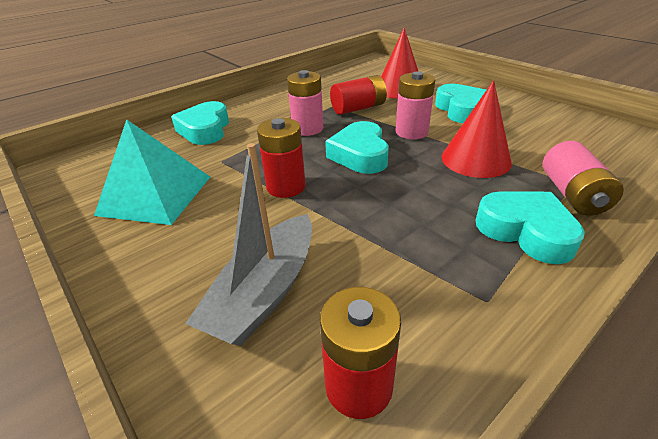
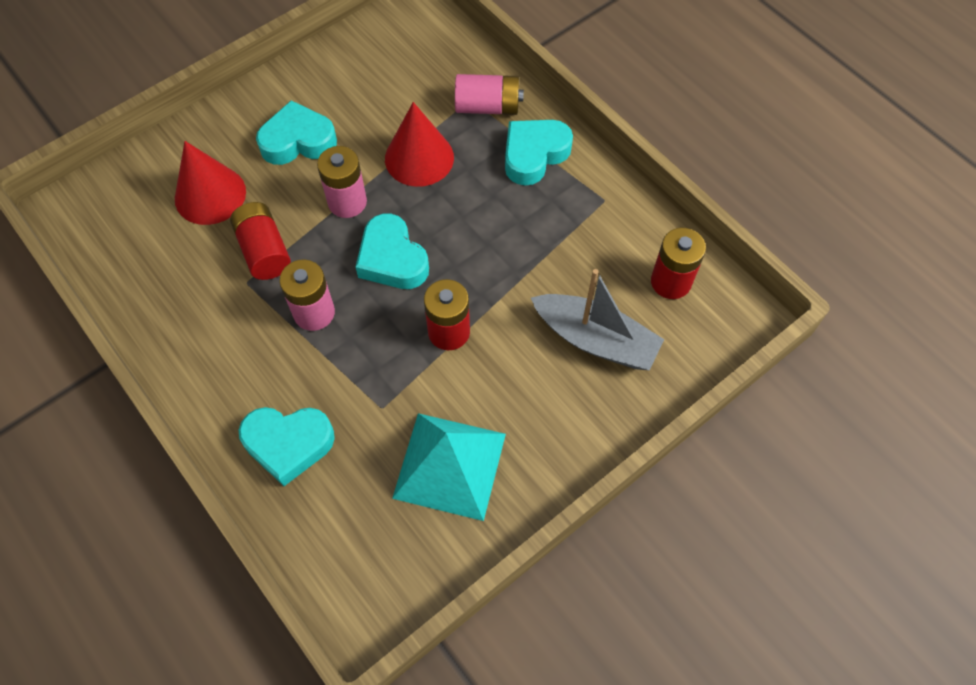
camera: 90 degrees left, 25 degrees up
turquoise heart [325,121,389,174] -> turquoise heart turned 60 degrees clockwise [356,214,429,289]

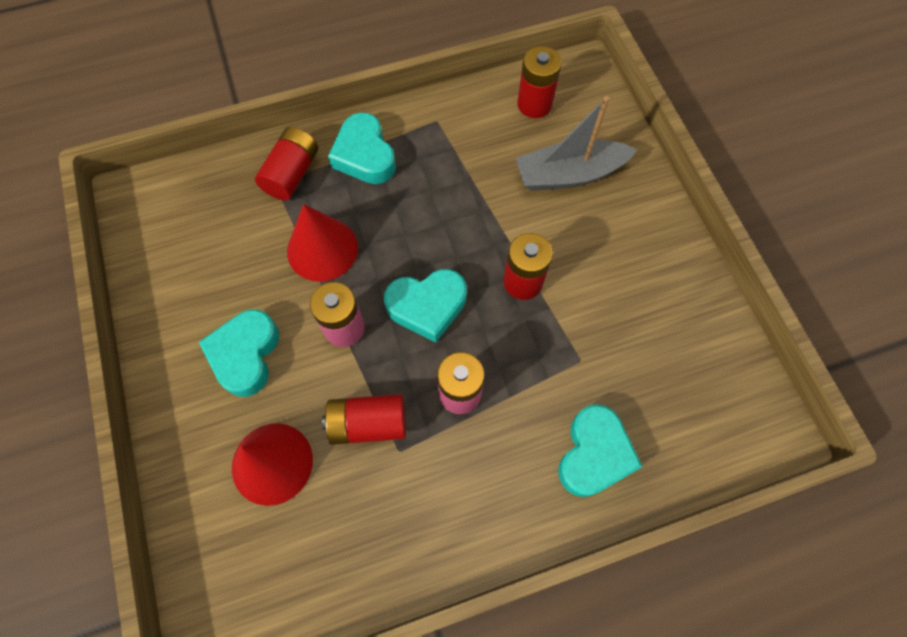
camera: 70 degrees left, 5 degrees up
turquoise pyramid [392,413,506,521] -> none
pink battery [455,74,524,115] -> red battery [255,127,318,200]
grey boat [531,269,665,370] -> grey boat turned 150 degrees counterclockwise [516,96,638,191]

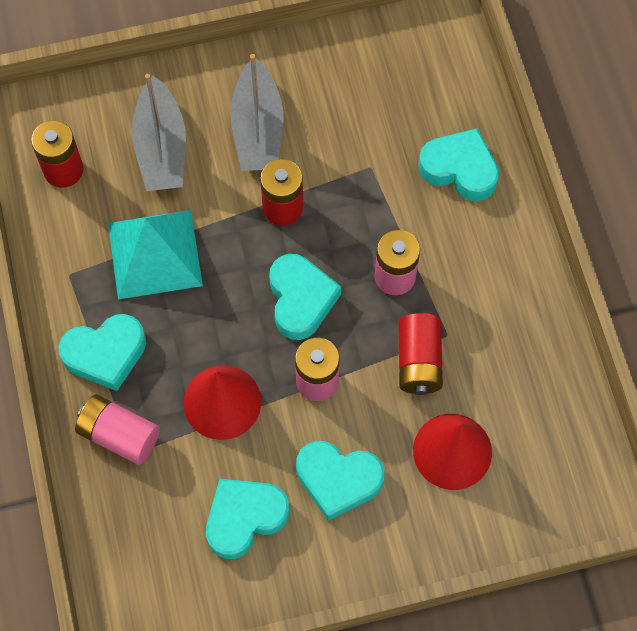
camera: 85 degrees left, 0 degrees up
red battery [255,127,318,200] -> pink battery [75,394,160,465]
none -> turquoise pyramid [108,210,203,300]
none -> turquoise heart [206,479,289,559]
none -> grey boat [230,54,283,171]

